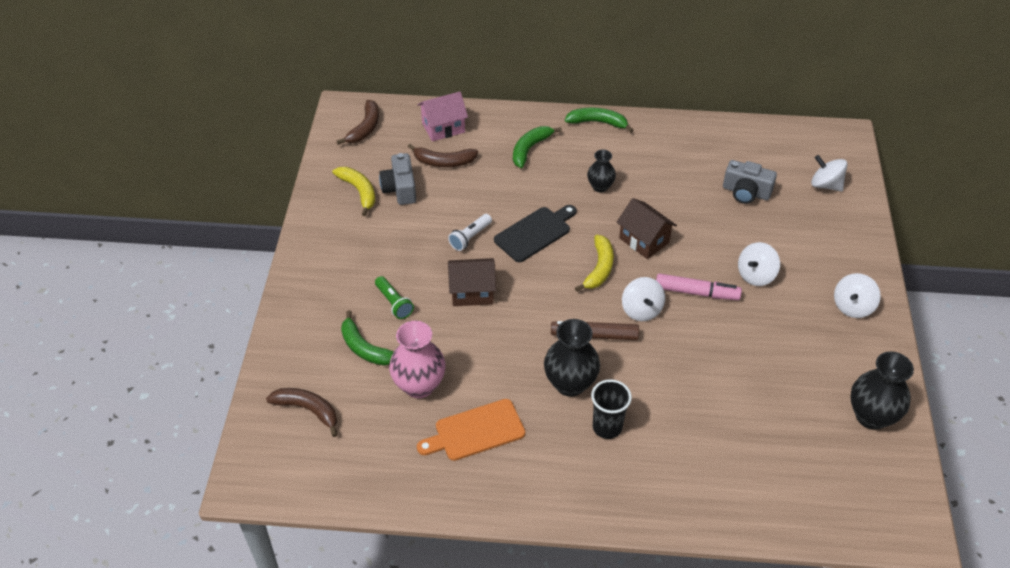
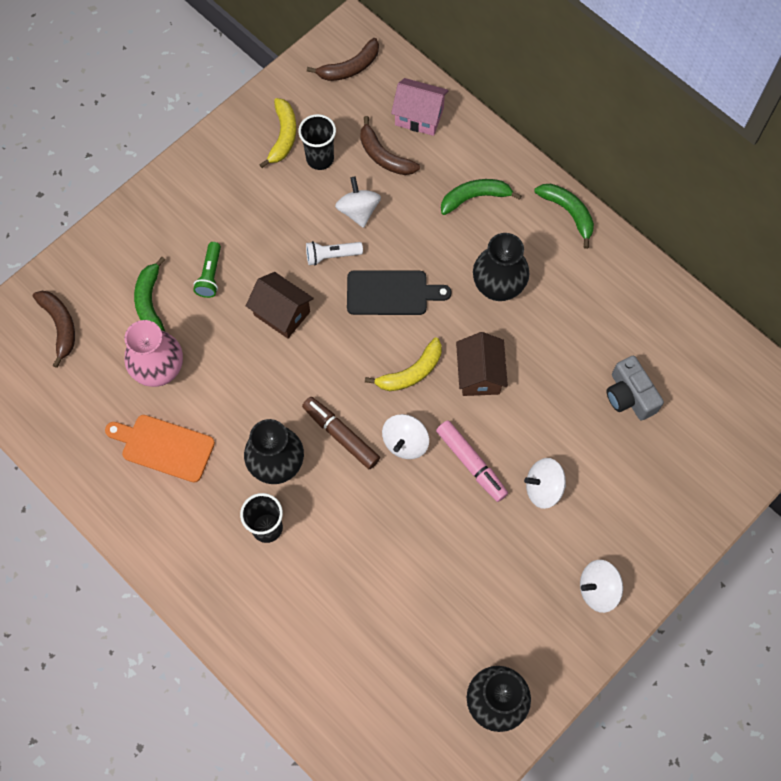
camera: 40 degrees right, 20 degrees up
grey camera [379,153,416,205] -> black cup [298,114,336,170]
black vase [587,150,616,193] -> black vase [473,233,530,301], size x1.68
white spinning top [811,155,848,192] -> white spinning top moved to [335,177,381,228]

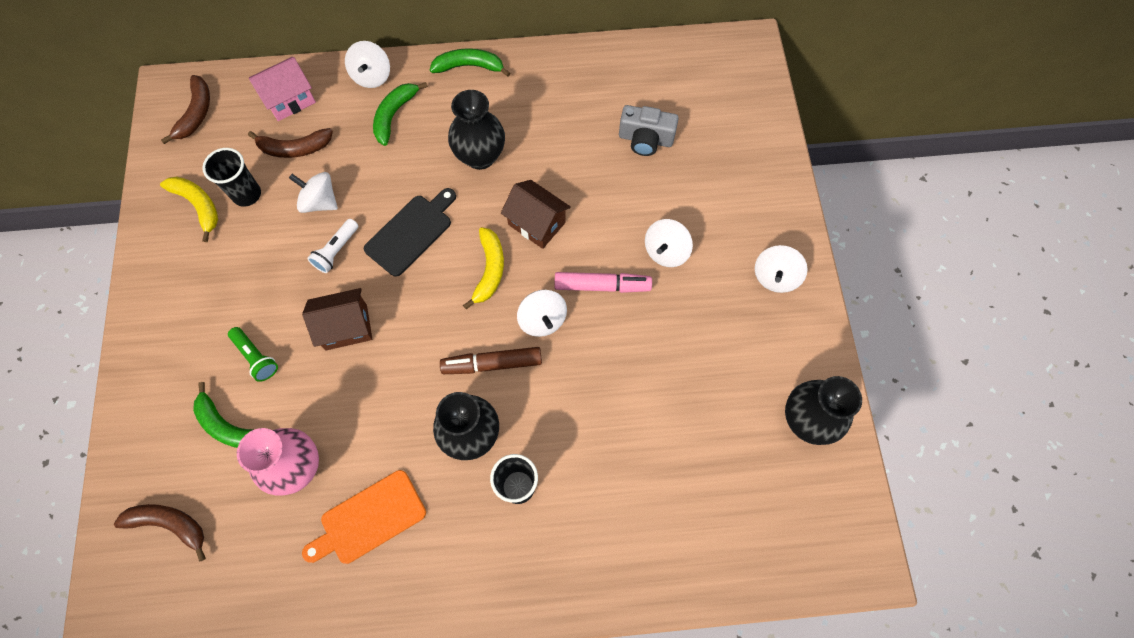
camera: 50 degrees left, 0 degrees up
none -> white spinning top [345,41,390,88]

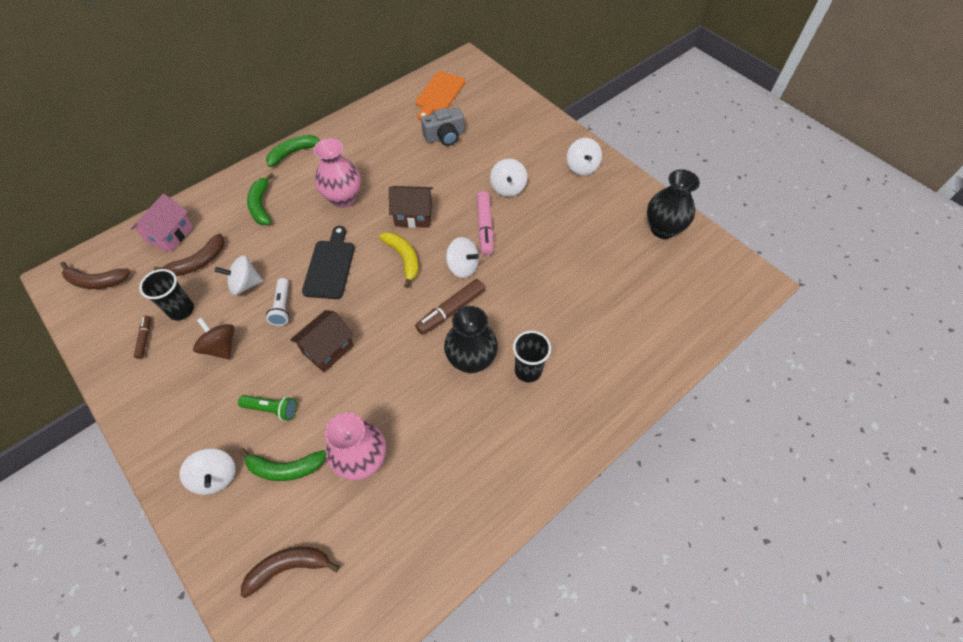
camera: 35 degrees left, 10 degrees down
yellow banana [160,176,218,242] -> brown marker [134,316,151,359]
brown banana [161,75,210,144] -> brown banana turned 120 degrees clockwise [60,262,131,289]
orange cutting board [302,470,426,564] -> orange cutting board moved to [415,71,465,120]
white spinning top [345,41,390,88] -> white spinning top moved to [179,448,236,495]
black vase [448,90,505,170] -> pink vase [313,138,361,208]
pink marker [554,272,652,293] -> pink marker turned 120 degrees clockwise [477,191,494,255]
none -> brown spinning top [193,317,235,359]

